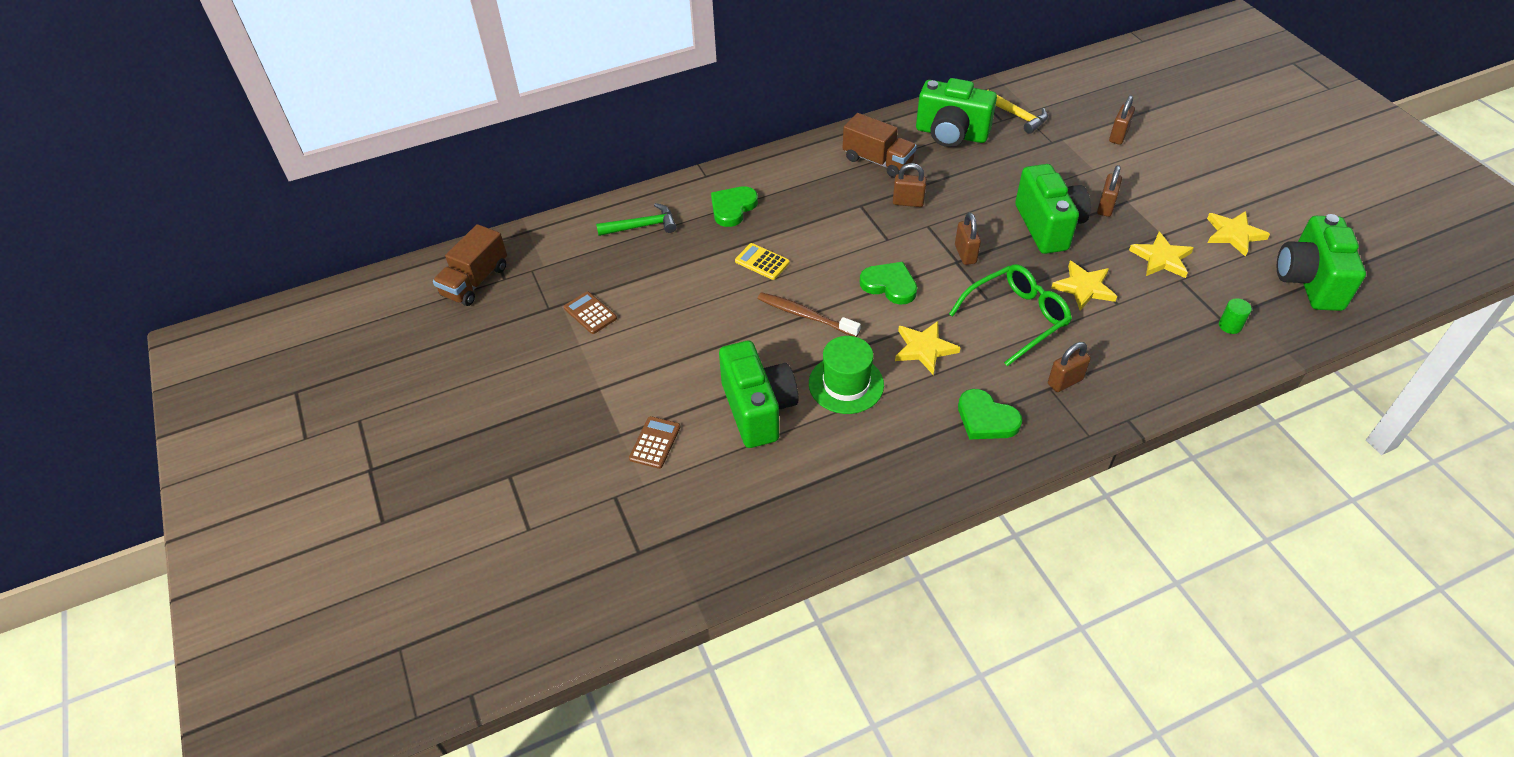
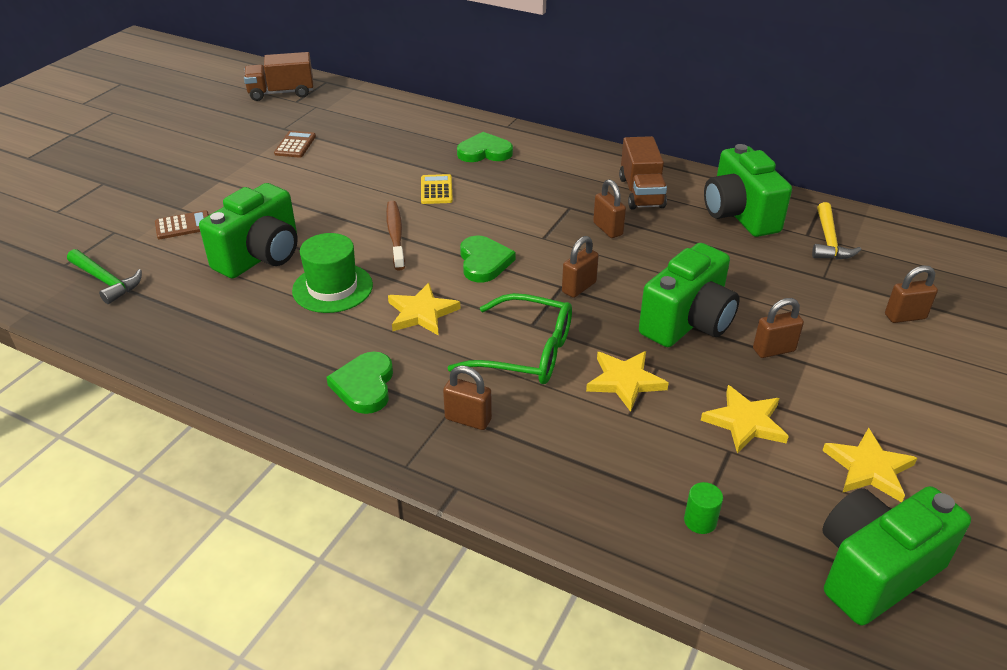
camera: 50 degrees right, 10 degrees down
green hammer [596,203,676,236] -> green hammer moved to [67,249,142,304]

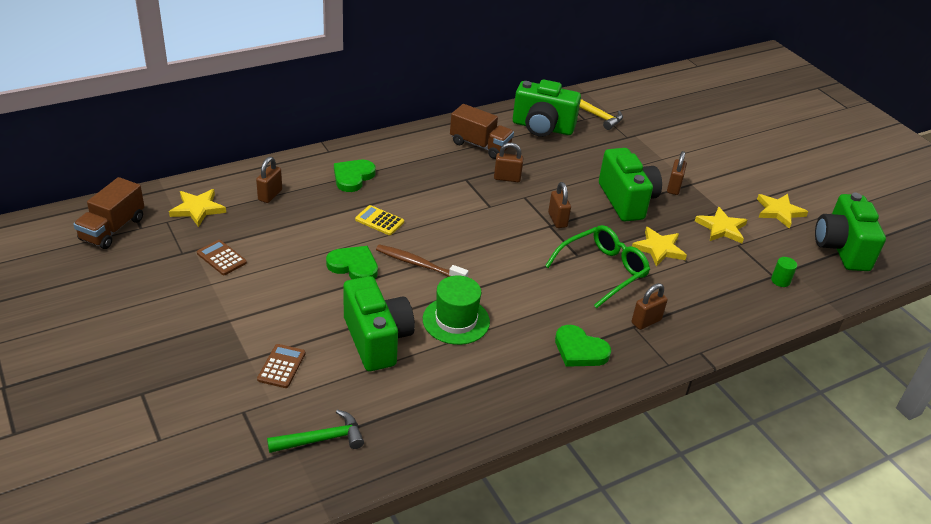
camera: 60 degrees left, 0 degrees up
yellow star [388,283,460,336] -> yellow star moved to [169,189,226,227]
green heart [460,236,516,283] -> green heart moved to [326,246,378,279]
brown padlock [885,265,938,323] -> brown padlock moved to [256,157,282,203]

